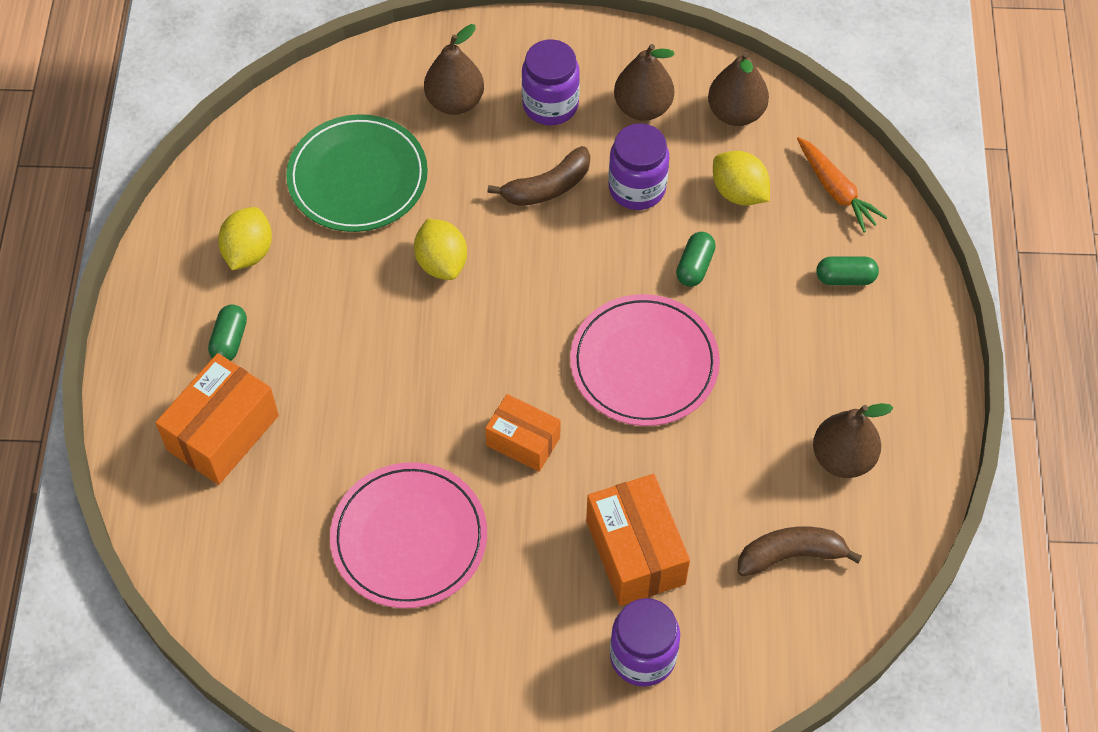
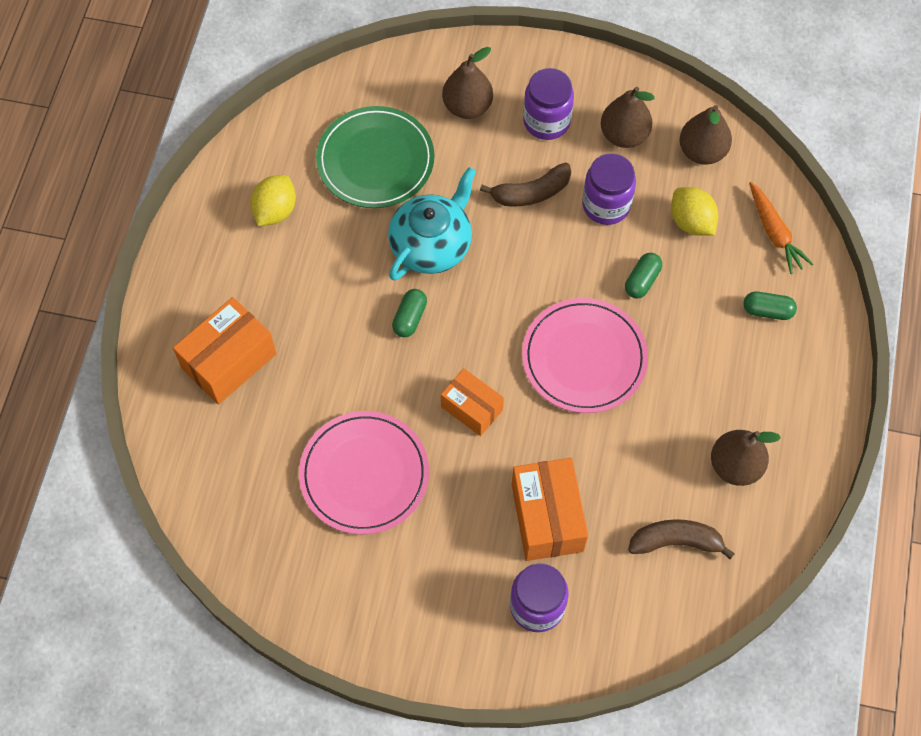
camera: 10 degrees right, 5 degrees up
green capsule [208,304,247,361] -> green capsule moved to [392,289,427,337]
yellow lemon [414,219,467,280] -> turquoise teapot [388,167,476,281]

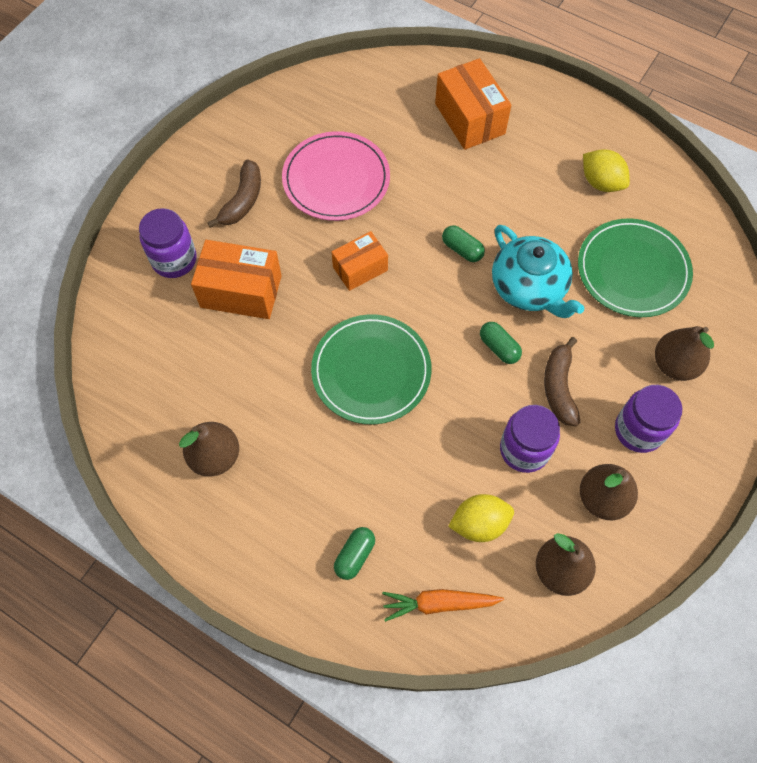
camera: 110 degrees right, 0 degrees up
pink plate [522,298,648,413] -> green plate [311,314,431,424]
green capsule [625,253,662,298] -> green capsule moved to [480,322,522,364]
brown banana [628,519,735,559] -> brown banana moved to [207,160,261,228]

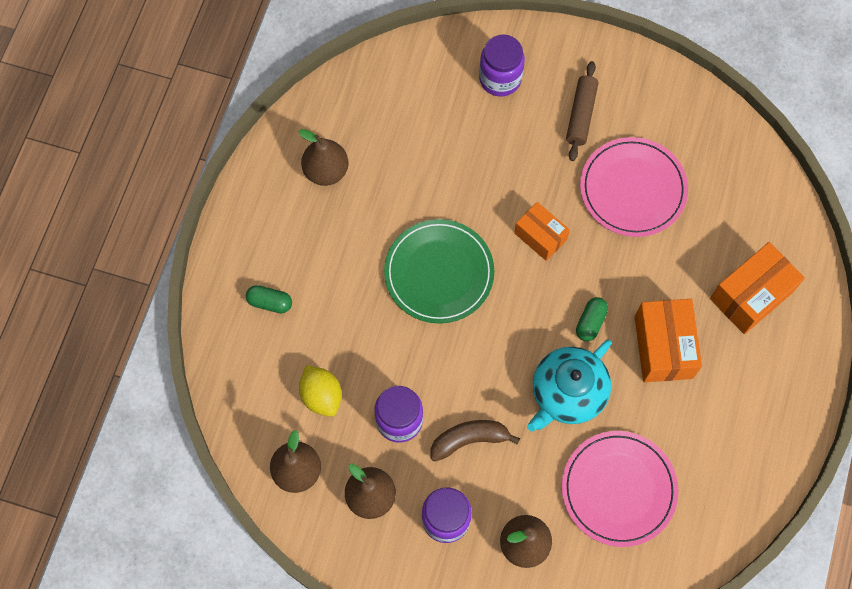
camera: 75 degrees right, 5 degrees up
orange box [191,240,282,319] -> orange box moved to [635,299,702,382]
brown banana [207,160,261,228] -> brown rolling pin [566,61,598,161]
orange carrot [382,589,504,622] -> none
green capsule [480,322,522,364] -> none
green plate [578,218,693,317] -> pink plate [562,431,679,547]
yellow lemon [583,149,630,192] -> none

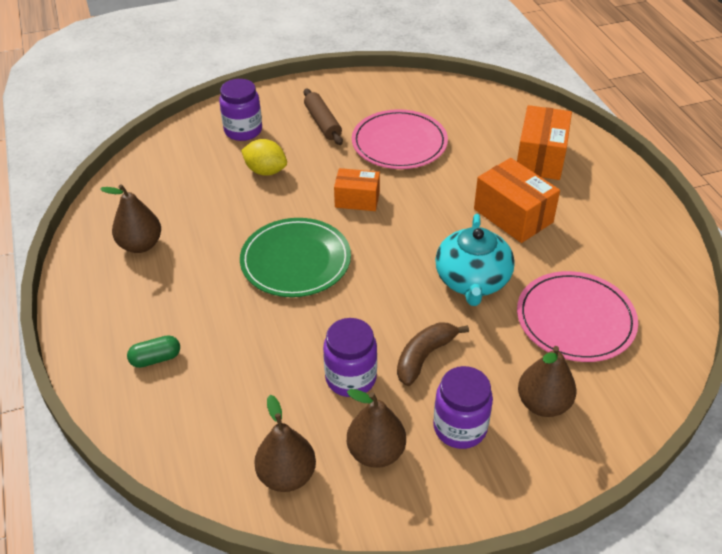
camera: 35 degrees left, 25 degrees down
yellow lemon [299,365,342,417] -> yellow lemon moved to [241,139,287,176]
green capsule [576,297,608,341] -> none

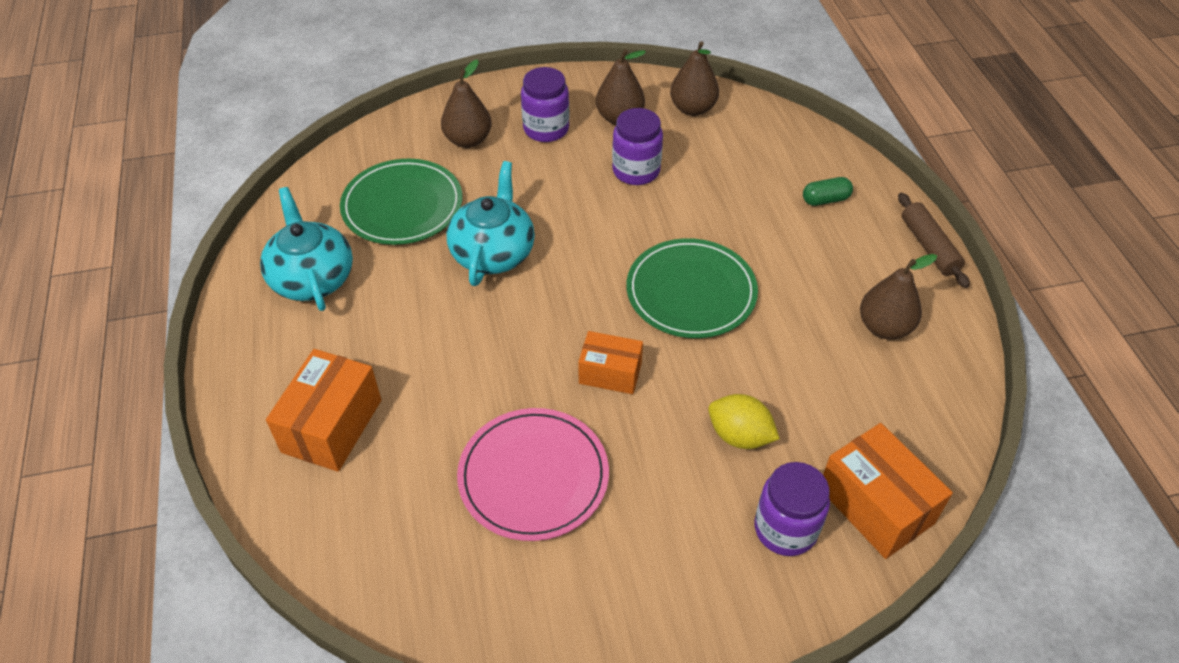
camera: 175 degrees left, 5 degrees up
brown rolling pin [304,88,343,145] -> brown rolling pin moved to [898,193,970,288]
brown banana [397,322,469,386] -> none
orange box [474,158,560,243] -> orange box moved to [823,423,953,559]
pink plate [517,271,638,362] -> green plate [340,159,462,245]
none -> turquoise teapot [260,187,353,311]

